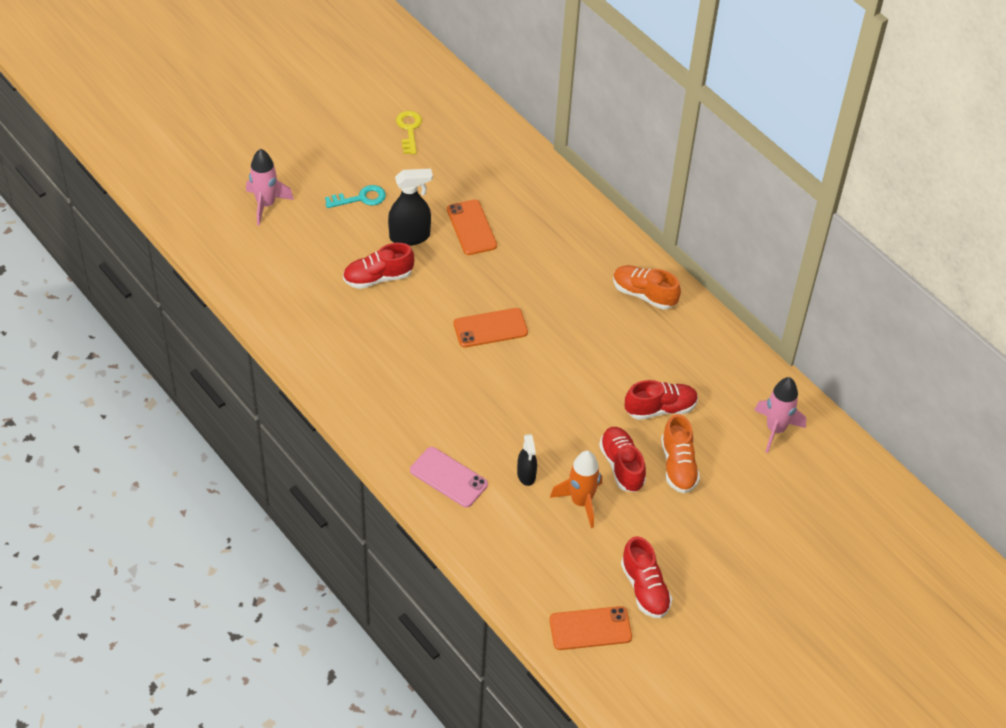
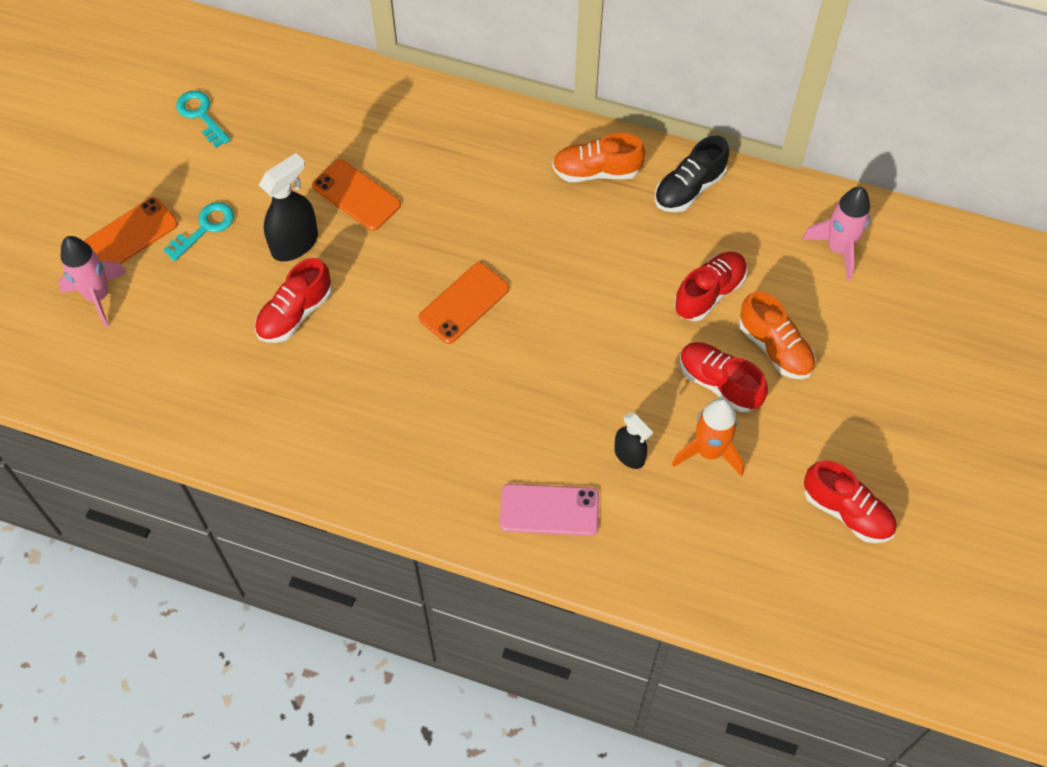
camera: 30 degrees left, 10 degrees up
yellow key [396,111,422,154] -> turquoise key [176,90,230,148]
orange phone [549,606,632,650] -> orange phone moved to [84,197,178,264]
none -> black shoe [655,135,729,212]

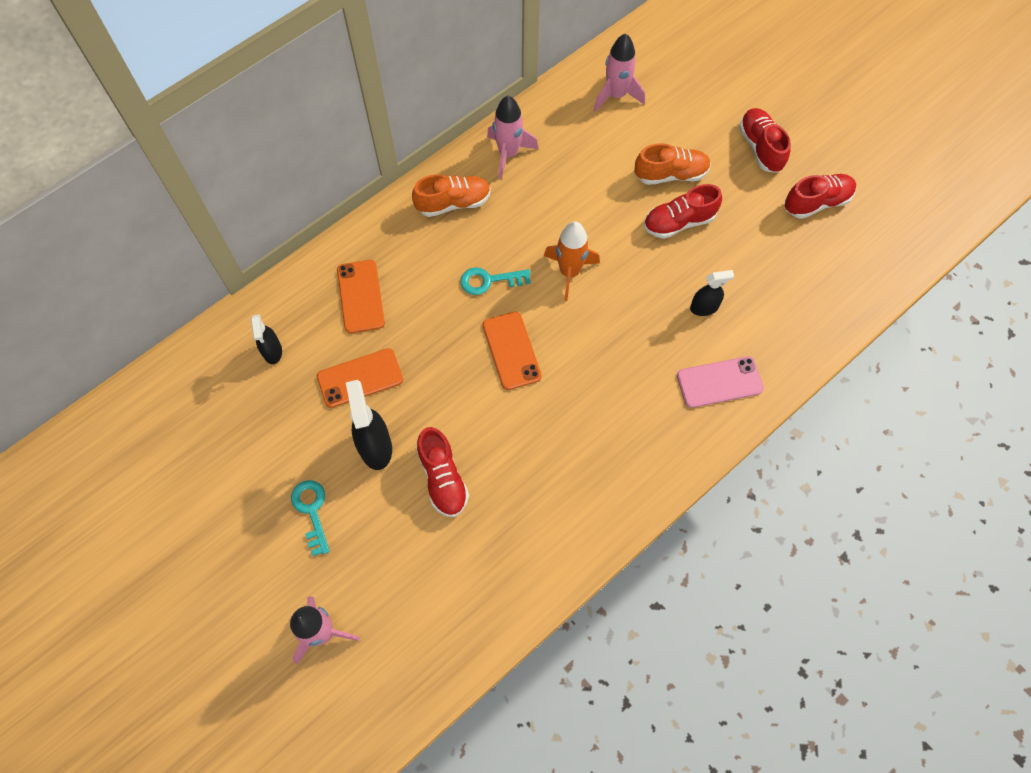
camera: 60 degrees left, 5 degrees up
orange phone [84,197,178,264] -> orange phone moved to [337,260,385,333]
turquoise key [176,90,230,148] -> turquoise key moved to [460,267,531,295]
pink phone [500,484,599,536] -> pink phone turned 45 degrees clockwise [677,356,764,408]
orange shoe [552,133,645,182] -> orange shoe turned 135 degrees counterclockwise [412,174,491,217]
black shoe [655,135,729,212] -> pink rocket [487,96,538,179]
orange rocket [672,398,744,476] -> orange rocket moved to [544,221,600,301]
red shoe [674,251,747,321] -> red shoe moved to [739,108,791,173]
none -> black spray bottle [251,314,282,364]

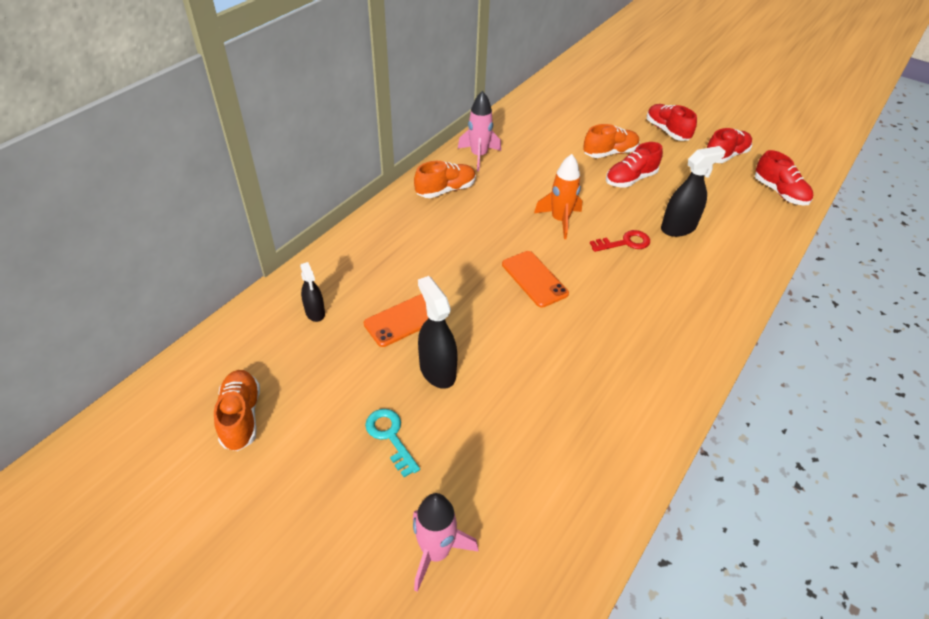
camera: 15 degrees left, 20 degrees down
orange phone [337,260,385,333] -> none
red shoe [417,427,469,517] -> red shoe moved to [755,150,813,206]
turquoise key [460,267,531,295] -> none
pink rocket [594,34,645,112] -> none
pink phone [677,356,764,408] -> none
black spray bottle [690,270,734,316] -> black spray bottle [661,146,726,237], size x1.61
none -> orange shoe [214,370,260,451]
none -> red key [590,230,650,252]

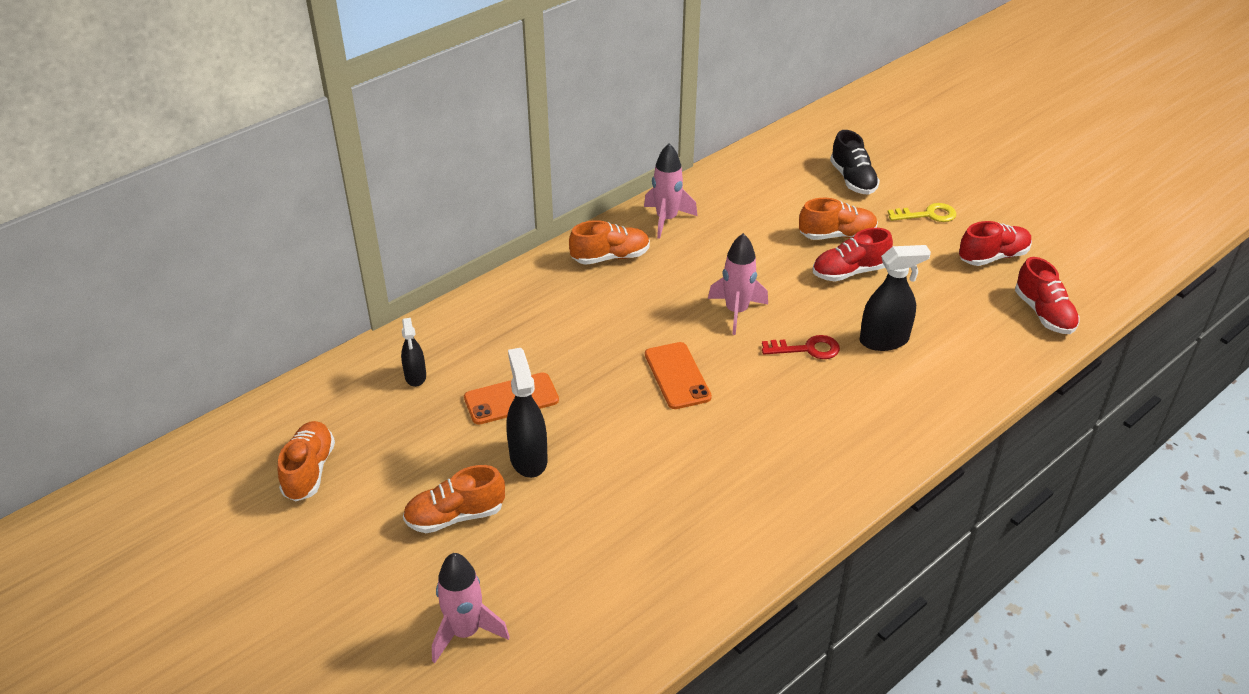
camera: 15 degrees right, 5 degrees down
turquoise key [365,409,420,477] -> orange shoe [403,465,505,533]
orange rocket [534,154,582,239] -> pink rocket [708,233,768,335]
red shoe [646,104,697,141] -> yellow key [888,203,956,222]
none -> black shoe [830,130,880,195]

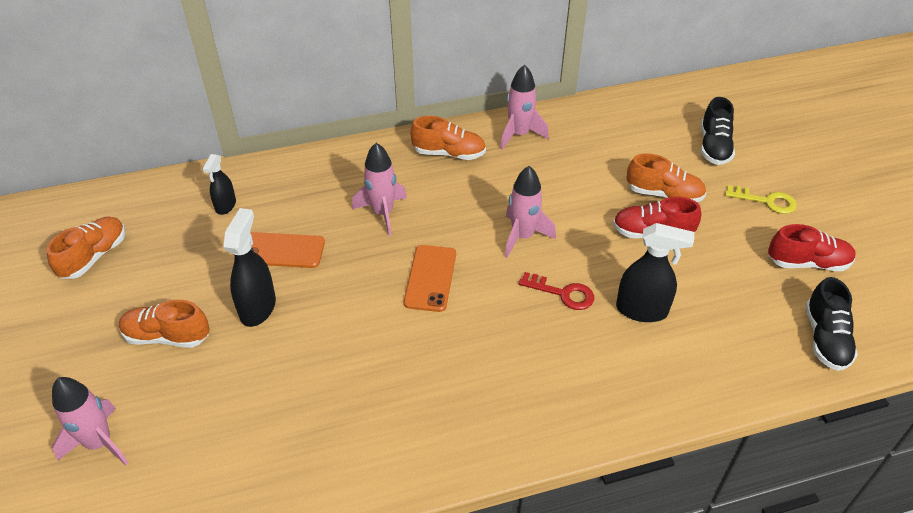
camera: 25 degrees right, 5 degrees up
red shoe [1015,257,1080,334] -> black shoe [805,277,858,371]
none -> pink rocket [352,143,407,236]

